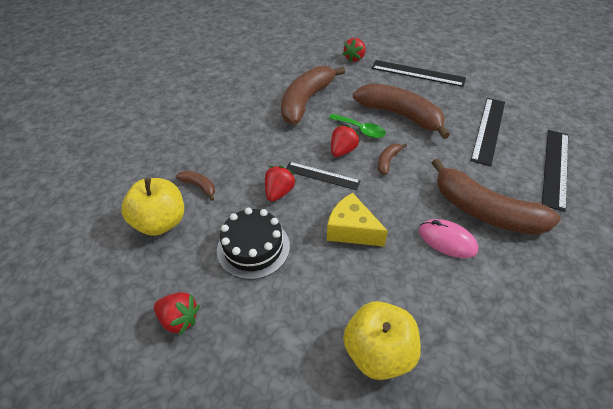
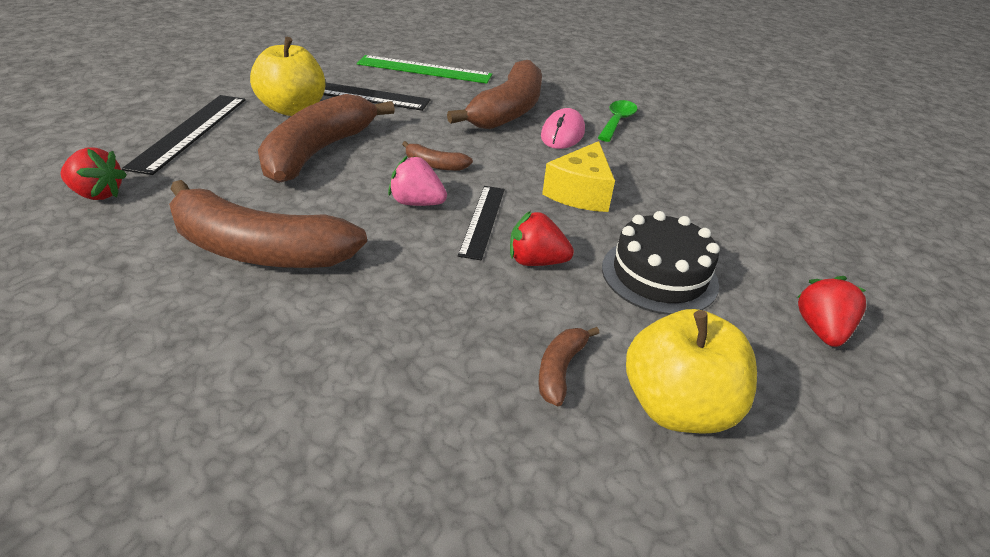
camera: 105 degrees left, 10 degrees down
green spoon [329,114,386,138] -> green spoon moved to [598,100,637,142]
red strawberry [331,125,360,157] -> pink strawberry [388,155,447,206]
yellow apple [343,301,421,380] -> yellow apple moved to [250,37,325,116]
black ruler [542,130,568,212] -> green ruler [357,55,492,84]

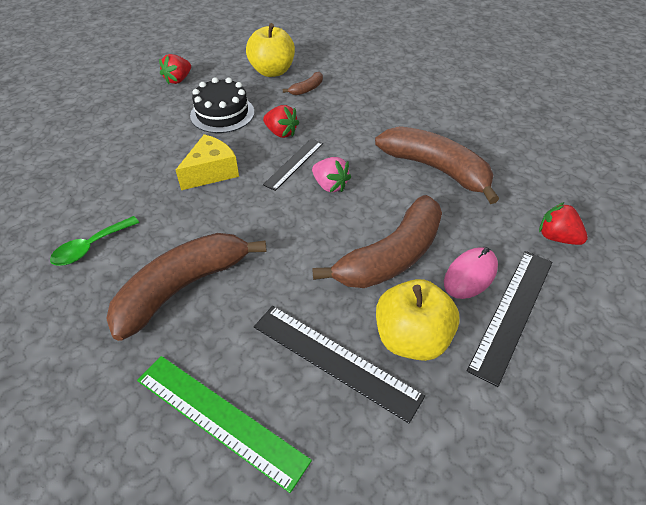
camera: 155 degrees left, 10 degrees up
brown banana [402,141,473,171] -> none
pink mouse [541,108,585,149] -> pink mouse moved to [444,247,498,299]

